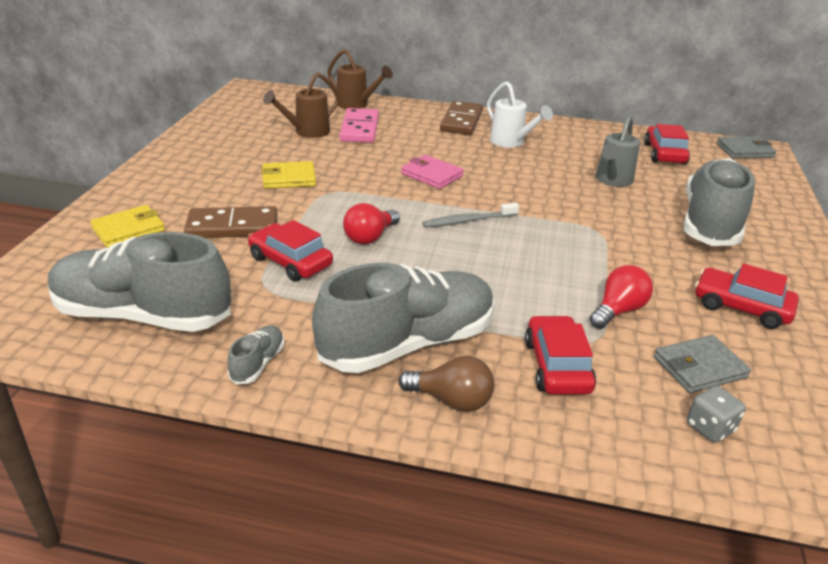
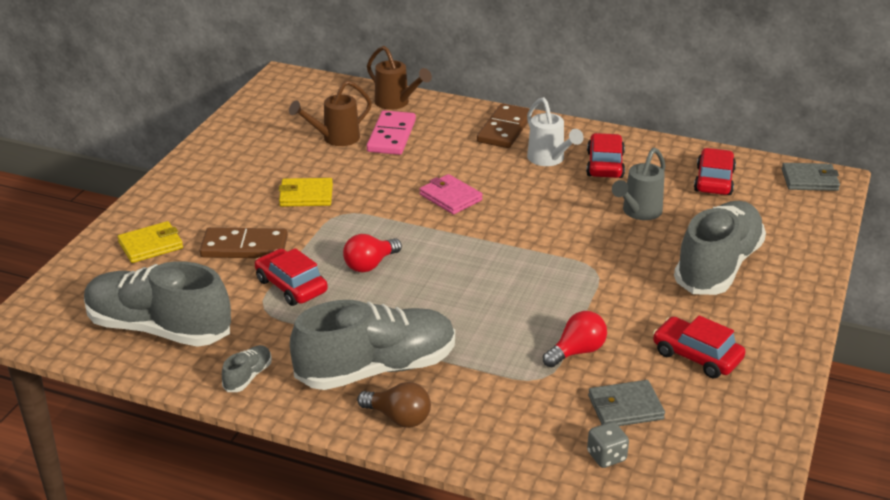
camera: 10 degrees right, 0 degrees up
grey toothbrush [422,203,519,228] -> none
red car [525,315,596,395] -> red car moved to [586,133,625,178]

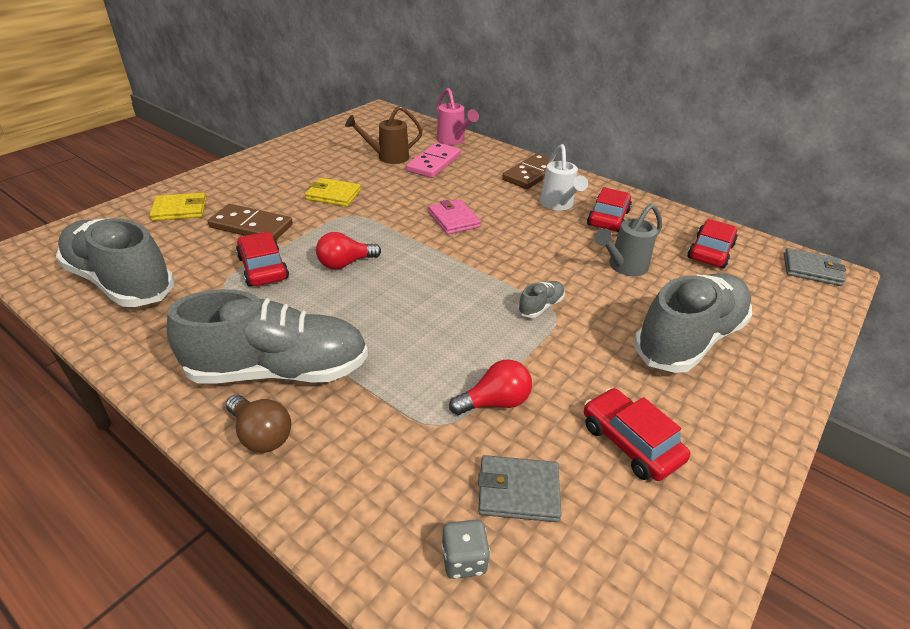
camera: 15 degrees right, 5 degrees up
grey shoe [222,345,272,392] -> grey shoe moved to [518,281,565,318]
brown watering can [367,46,432,110] -> pink watering can [436,88,479,145]

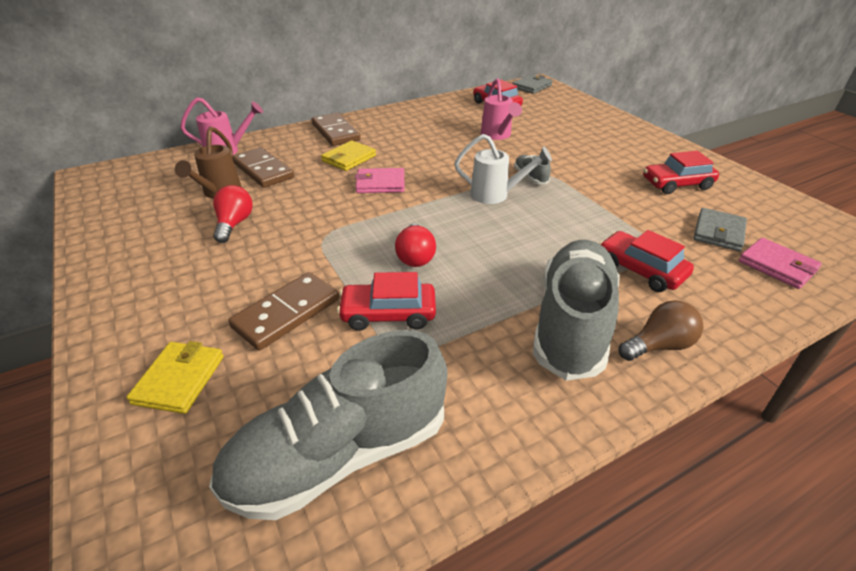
camera: 65 degrees left, 0 degrees up
yellow wallet [305,178,361,207] -> yellow wallet moved to [321,141,376,171]
pink domino [406,142,461,178] -> brown domino [232,147,294,188]
grey dice [441,520,490,579] -> pink wallet [739,238,822,289]
red light bulb [449,359,532,415] -> red light bulb moved to [213,185,253,243]
white watering can [540,144,588,210] -> white watering can moved to [455,134,552,204]
red car [587,187,632,232] -> red car moved to [599,230,694,292]
grey watering can [594,203,662,276] -> pink watering can [481,78,522,140]
grey shoe [634,273,752,373] -> none

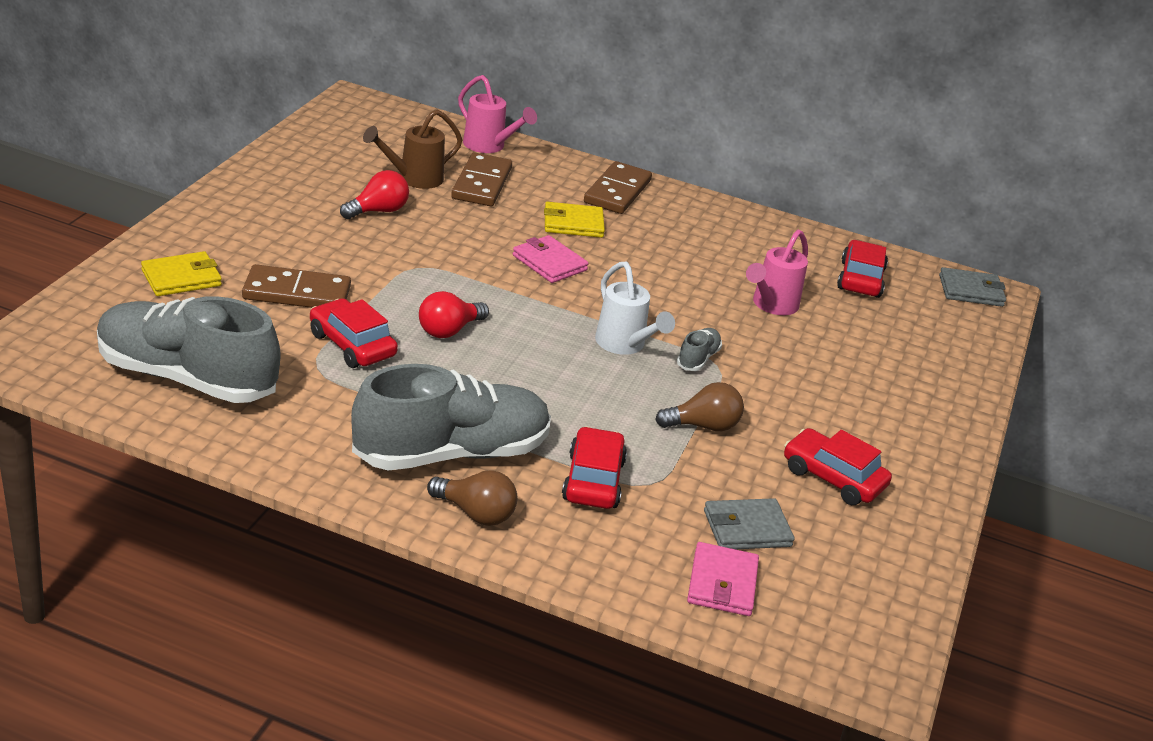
camera: 45 degrees right, 5 degrees down
none -> brown light bulb [656,382,744,431]

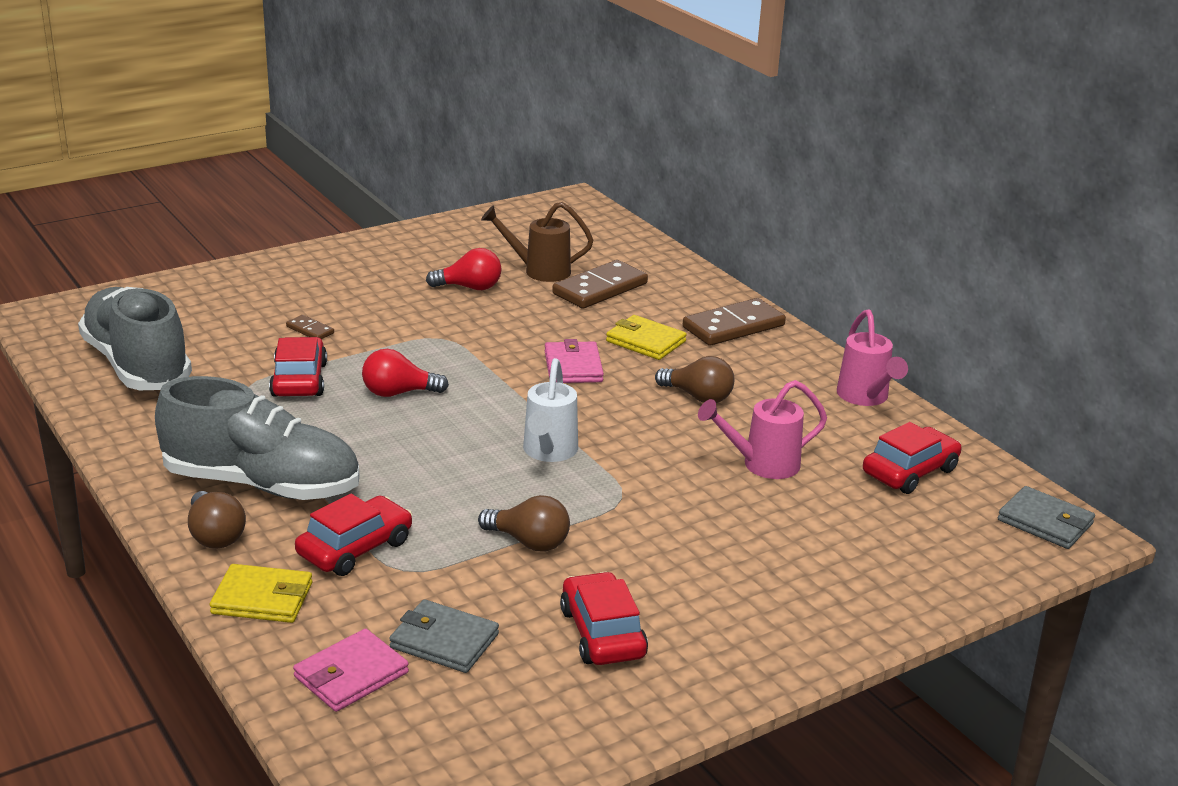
camera: 40 degrees right, 5 degrees down
yellow wallet [141,251,222,296] -> yellow wallet moved to [210,564,312,623]
brown domino [242,264,351,308] -> brown domino [286,315,334,339], size x0.47
pink watering can [458,75,537,153] -> pink watering can moved to [837,309,908,406]
grey shoe [677,328,722,371] -> none
none -> brown light bulb [655,356,734,403]

